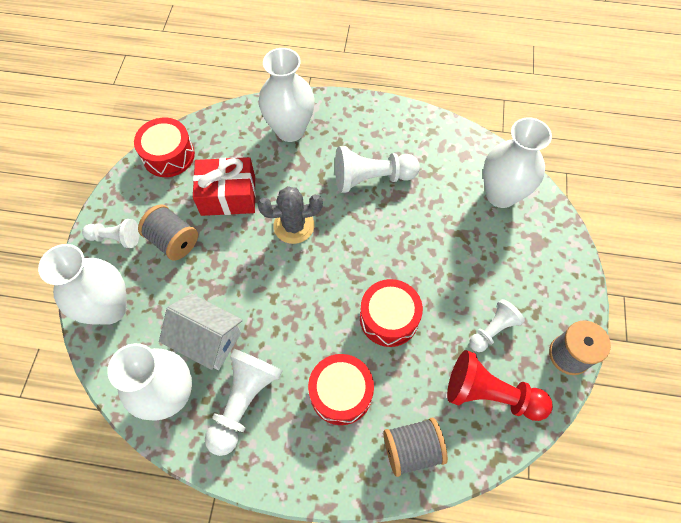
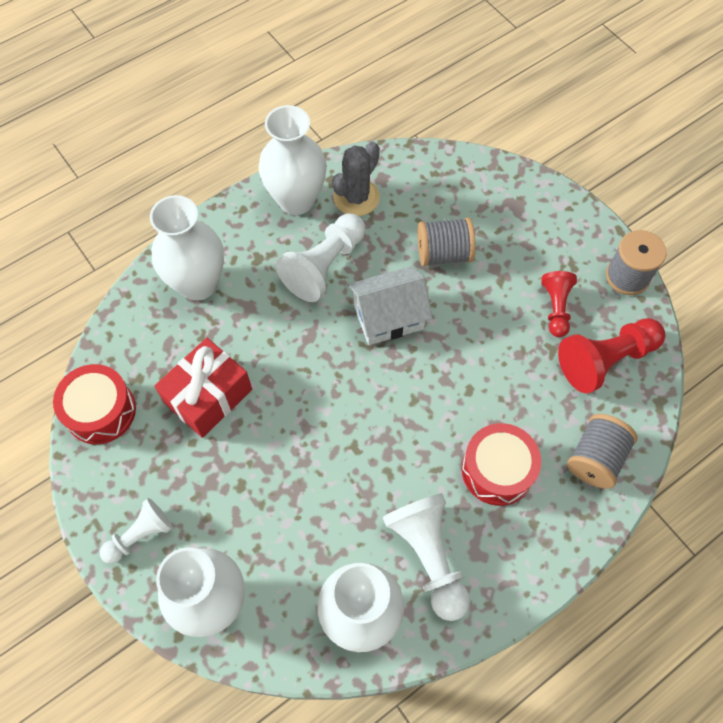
camera: 45 degrees left, 0 degrees up
grey spool [138,204,198,261] -> grey spool moved to [418,217,476,267]
white house [159,294,243,370] -> white house moved to [348,266,432,345]
grey cactus [257,186,323,244] -> grey cactus moved to [332,142,380,216]
red drum [360,279,423,347] -> none
white pawn [469,299,525,352] -> red pawn [541,271,577,337]
white vase [483,118,552,208] -> white vase moved to [259,105,327,215]

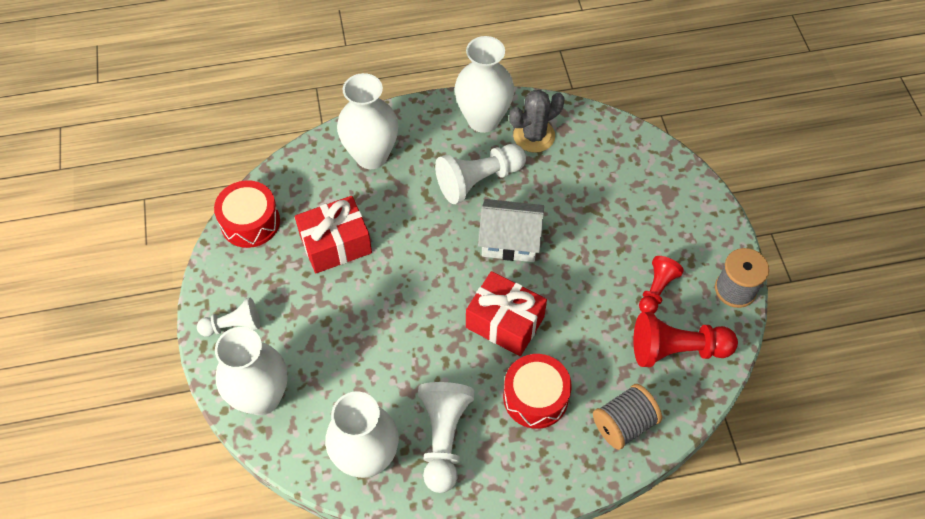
camera: 25 degrees right, 5 degrees down
grey spool [418,217,476,267] -> none
none -> red gift [466,271,547,356]

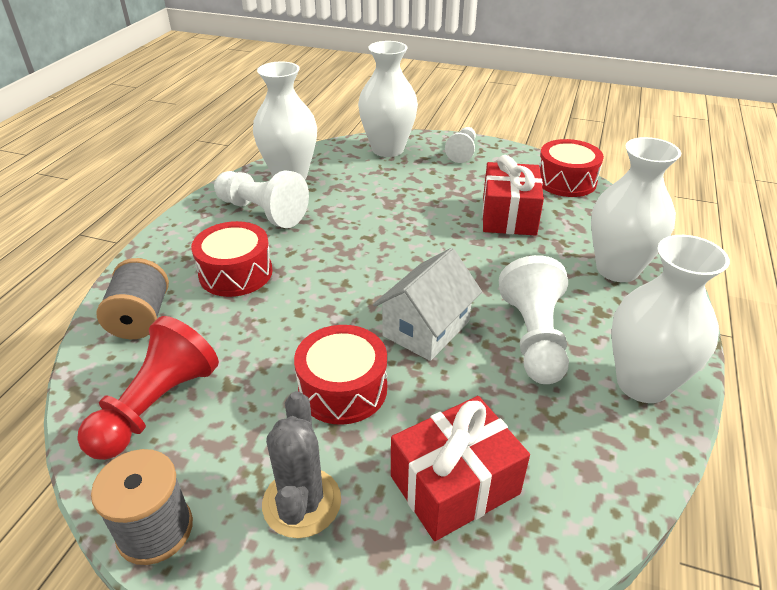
camera: 120 degrees right, 20 degrees down
red gift [466,271,547,356] -> red gift moved to [391,396,530,541]
grey cactus [509,90,565,153] -> grey cactus moved to [262,391,341,538]
red pawn [639,256,684,313] -> none
none -> red drum [294,325,387,425]

